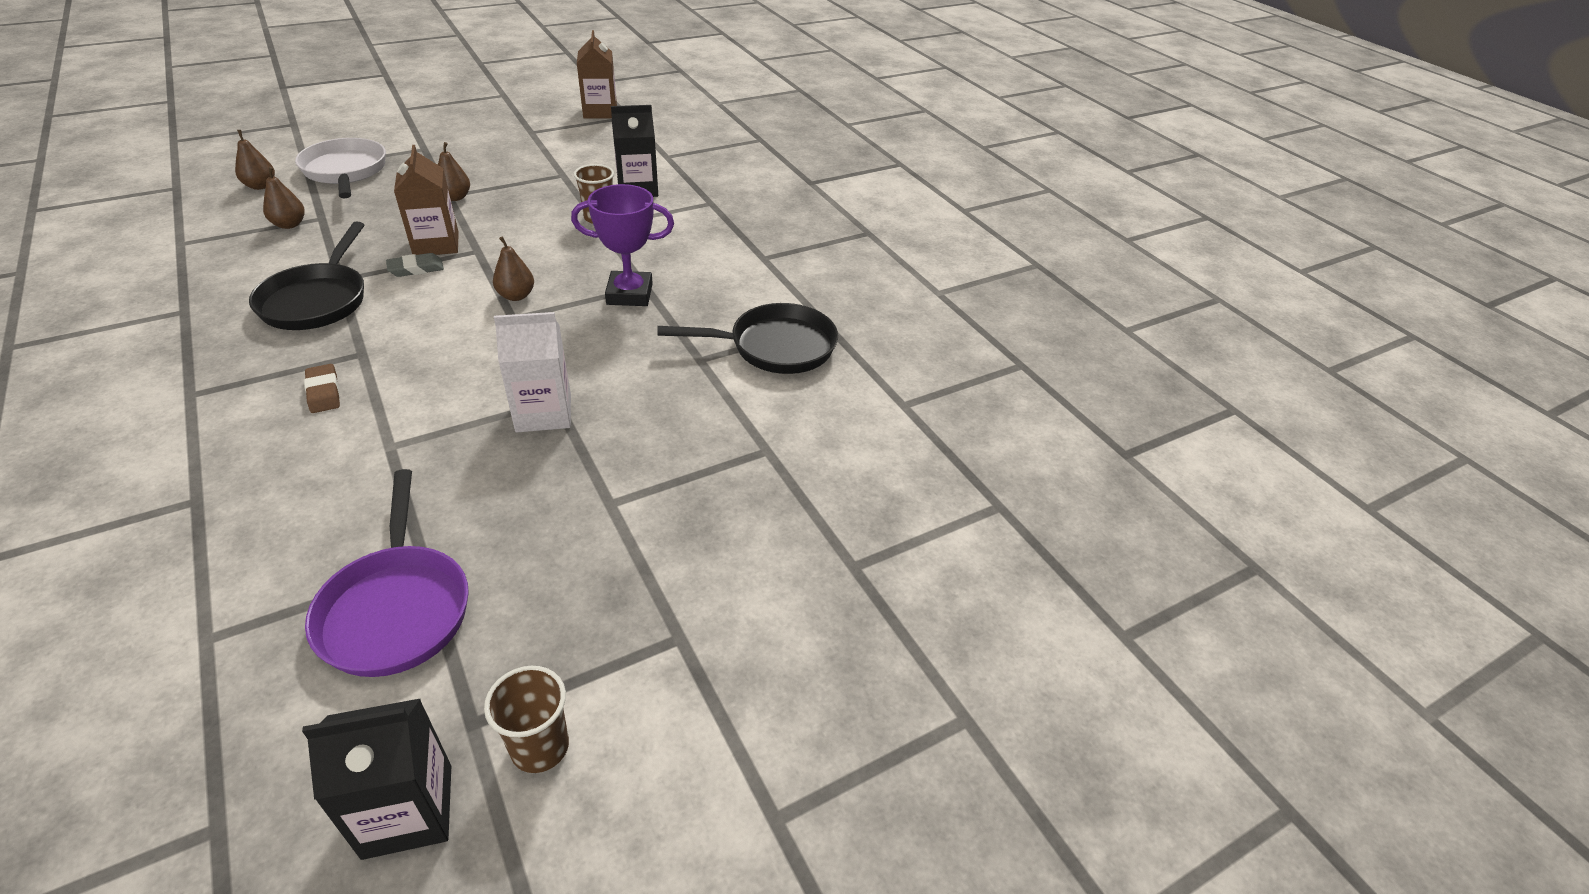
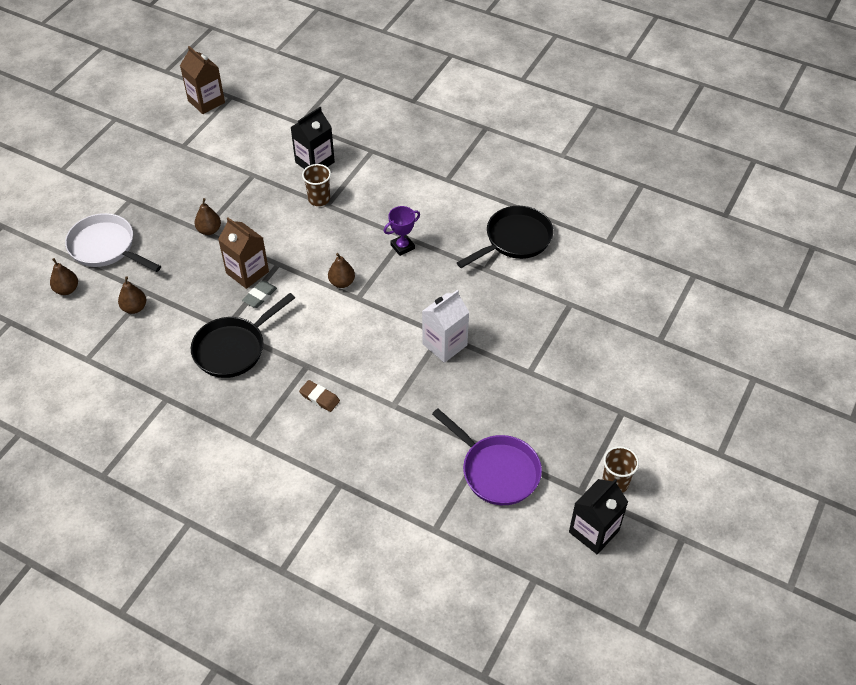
camera: 30 degrees left, 10 degrees up
black pan [249,222,364,330] -> black pan turned 75 degrees clockwise [191,293,295,378]
purple trophy [571,184,674,306] -> purple trophy [384,206,420,256], size x0.65

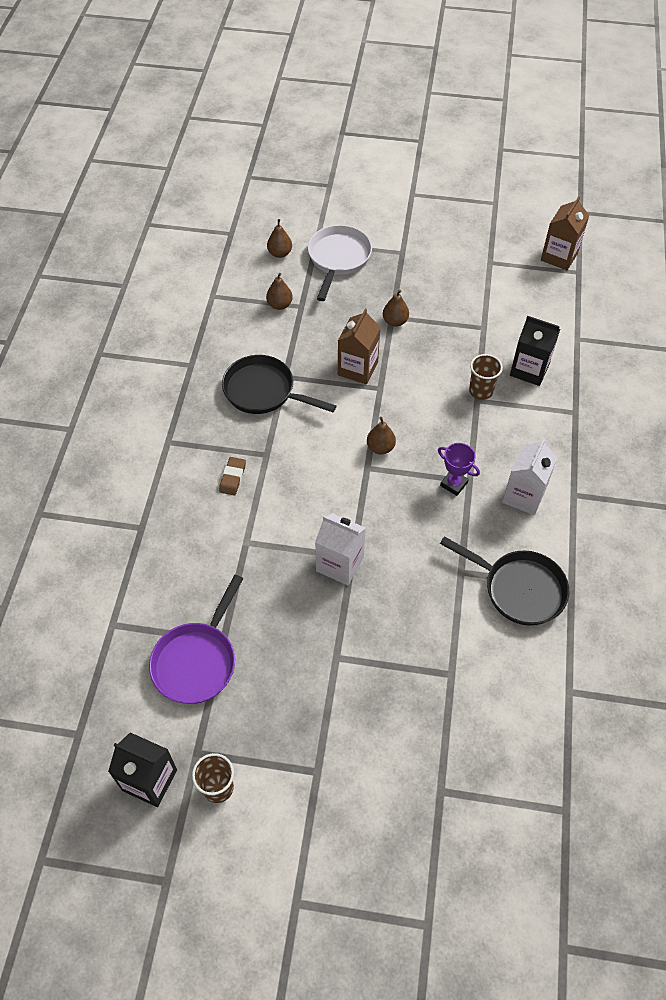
camera: 70 degrees right, 5 degrees up
grey eraser [242,281,277,308] -> none
none -> white carton [502,438,558,515]

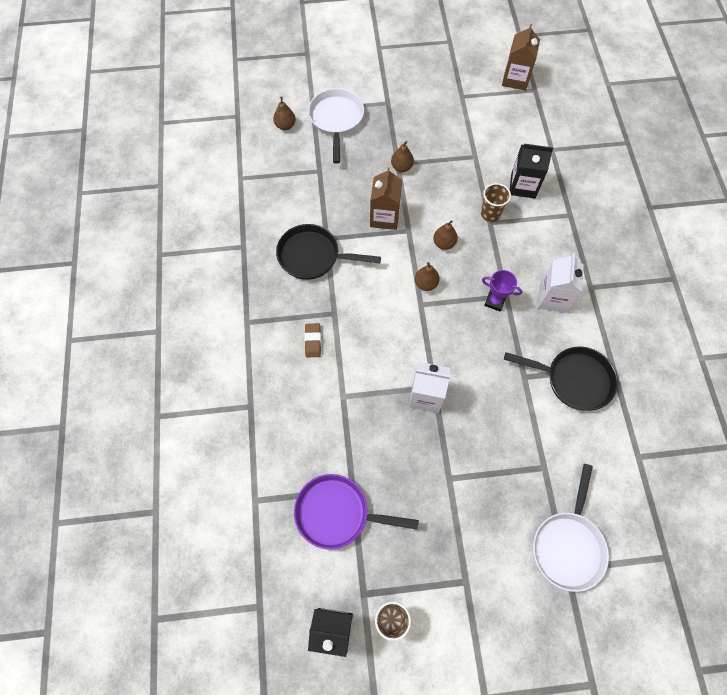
camera: 15 degrees left, 10 degrees up
purple pan [149,575,243,704] -> purple pan turned 90 degrees clockwise [294,474,419,550]
brown pear [266,273,293,310] -> brown pear moved to [433,220,458,250]
none -> white pan [533,464,609,592]

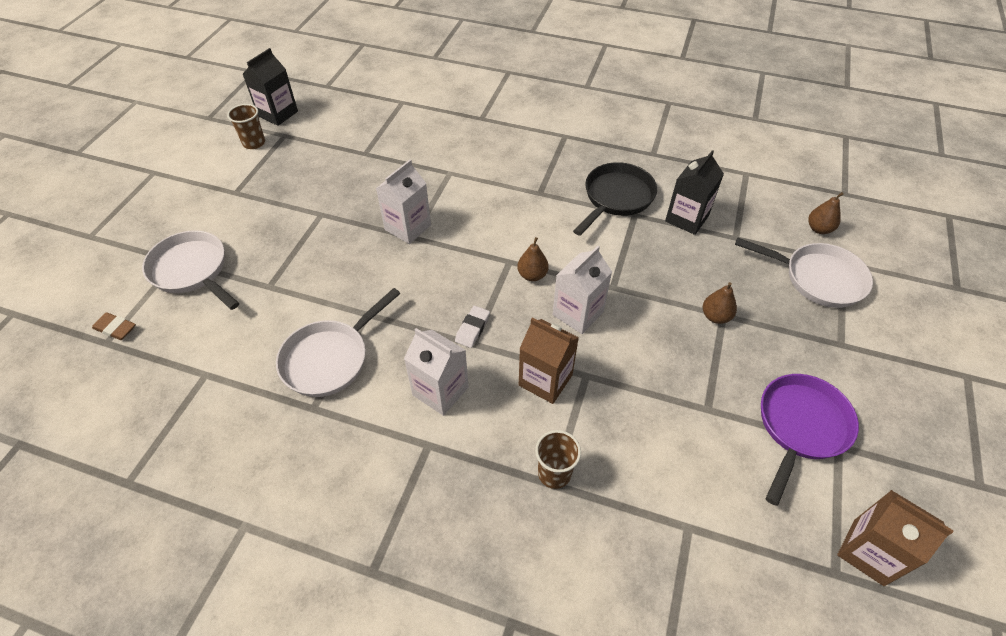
camera: 115 degrees right, 15 degrees down
purple pan [294,474,419,550] -> purple pan moved to [761,374,859,506]
brown eraser [304,323,321,358] -> brown eraser moved to [92,312,136,340]
brown carton [370,167,402,230] -> brown carton moved to [519,317,579,404]
brown pear [433,220,458,250] -> white carton [553,246,612,334]
brown cup [481,183,511,222] -> brown cup moved to [535,430,581,489]
purple trophy [482,270,522,312] -> white eraser [455,306,490,348]
black pan [504,347,618,411] -> white pan [276,288,401,397]
black carton [510,144,553,198] -> black carton moved to [665,150,724,235]

